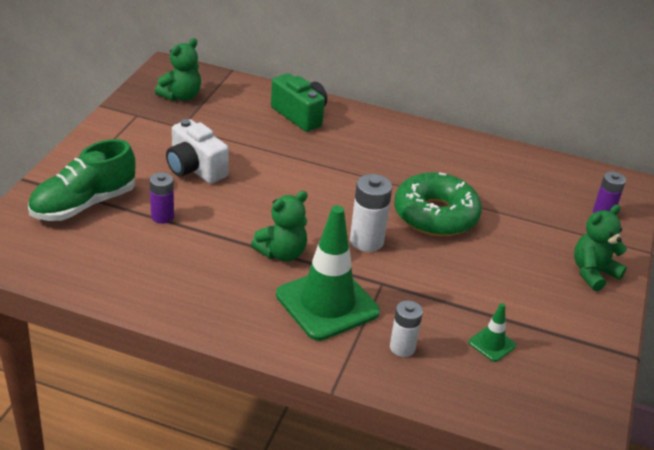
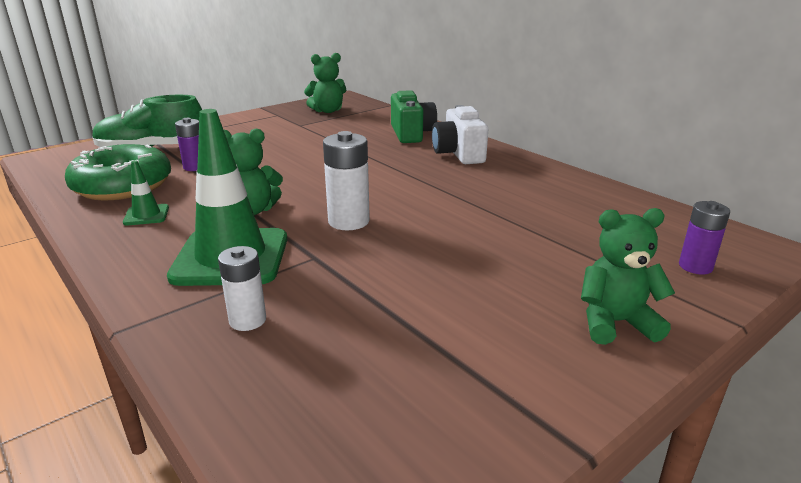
camera: 35 degrees right, 10 degrees down
white camera [166,119,229,184] -> white camera moved to [432,105,488,164]
green donut [394,172,482,236] -> green donut moved to [65,144,171,200]
green traffic cone [468,303,516,362] -> green traffic cone moved to [123,160,169,225]

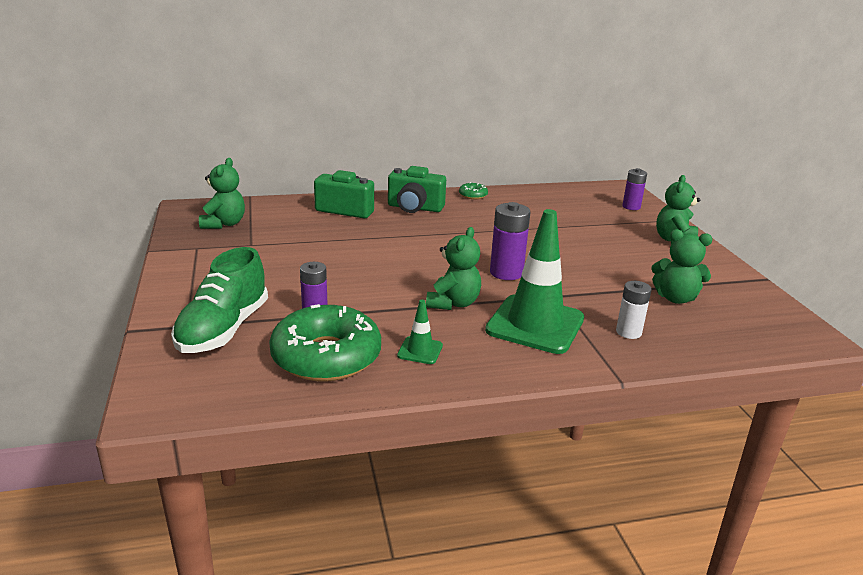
camera: 65 degrees left, 0 degrees up
white battery [323,131,370,230] -> purple battery [490,202,530,280]
white camera [432,105,488,164] -> green camera [388,166,446,213]
none -> green donut [459,182,488,199]
none -> green teddy bear [651,229,713,304]

